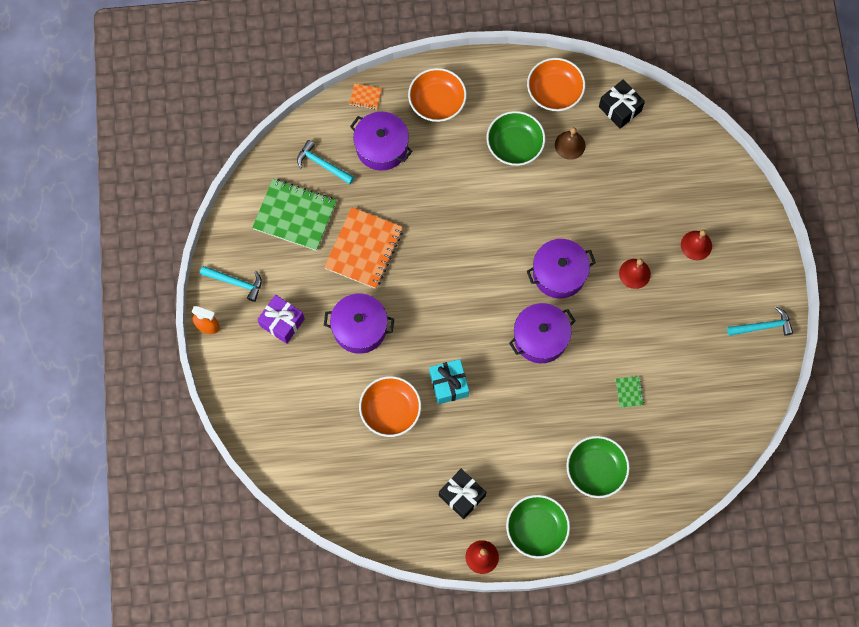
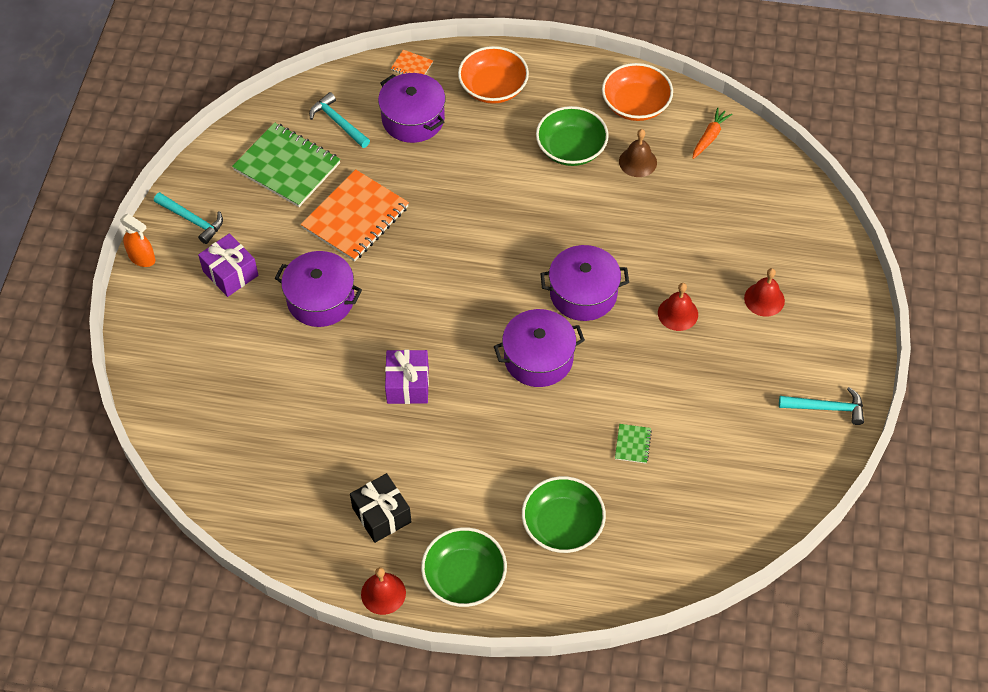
camera: 15 degrees right, 15 degrees down
orange bowl [359,376,421,437] -> none
turquoise gift [430,359,469,404] -> purple gift [385,350,429,404]
black gift [599,80,645,129] -> orange carrot [693,107,733,159]

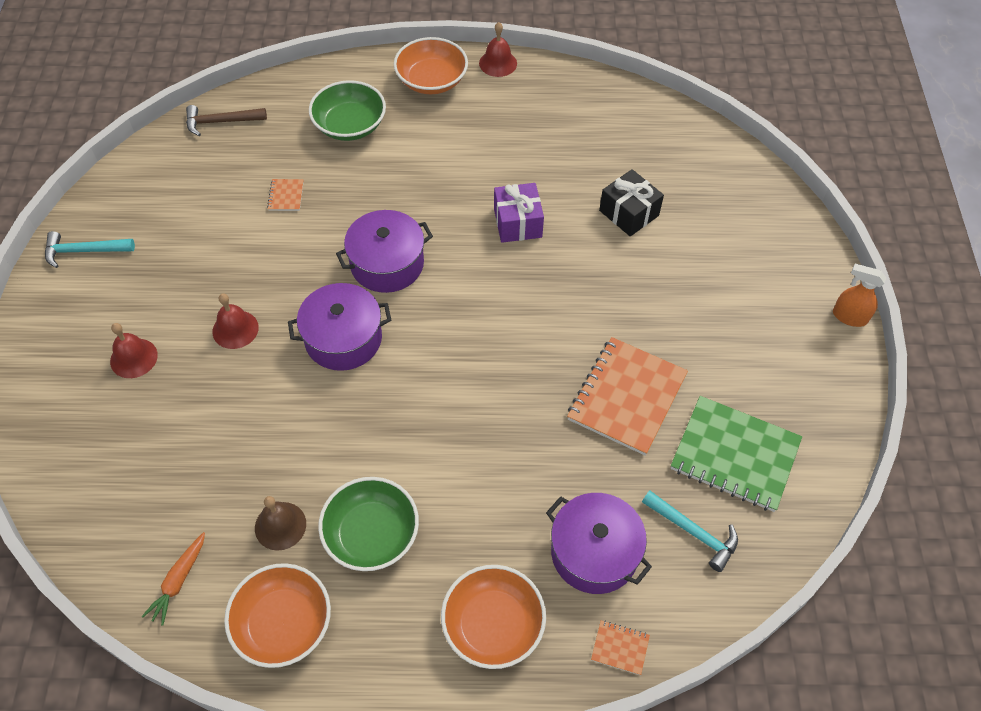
camera: 170 degrees right, 0 degrees up
turquoise hammer [154,192,223,244] -> none
purple gift [198,233,258,297] -> none
purple pot [275,251,362,327] -> none
black gift [350,473,411,543] -> black gift moved to [599,169,664,236]
green bowl [421,527,507,607] -> orange bowl [394,37,468,94]
green notebook [615,424,652,463] -> orange notebook [267,179,304,211]
none -> brown hammer [186,105,267,136]

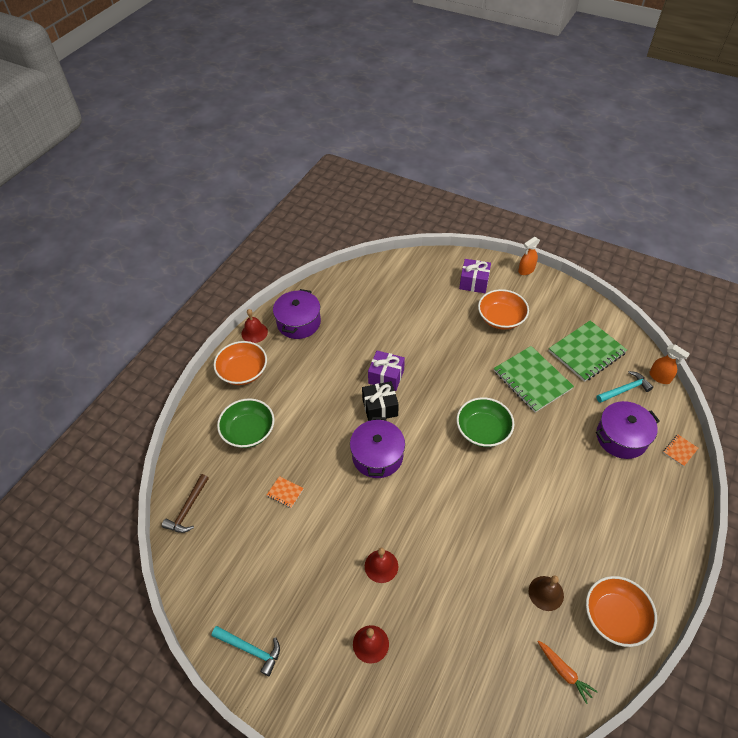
camera: 60 degrees left, 5 degrees down
turquoise hammer [45,231,135,268] -> turquoise hammer turned 90 degrees counterclockwise [212,626,280,676]
purple pot [288,283,391,371] -> purple pot moved to [273,289,321,339]
green bowl [318,477,419,571] -> green bowl moved to [456,397,514,447]
orange bowl [441,565,546,669] -> orange bowl moved to [478,289,529,330]
orange notebook [567,337,688,456] -> green notebook [494,346,574,413]
black gift [599,169,664,236] -> black gift moved to [362,381,399,421]
none -> purple gift [459,259,491,293]
none -> orange spray bottle [649,344,690,384]

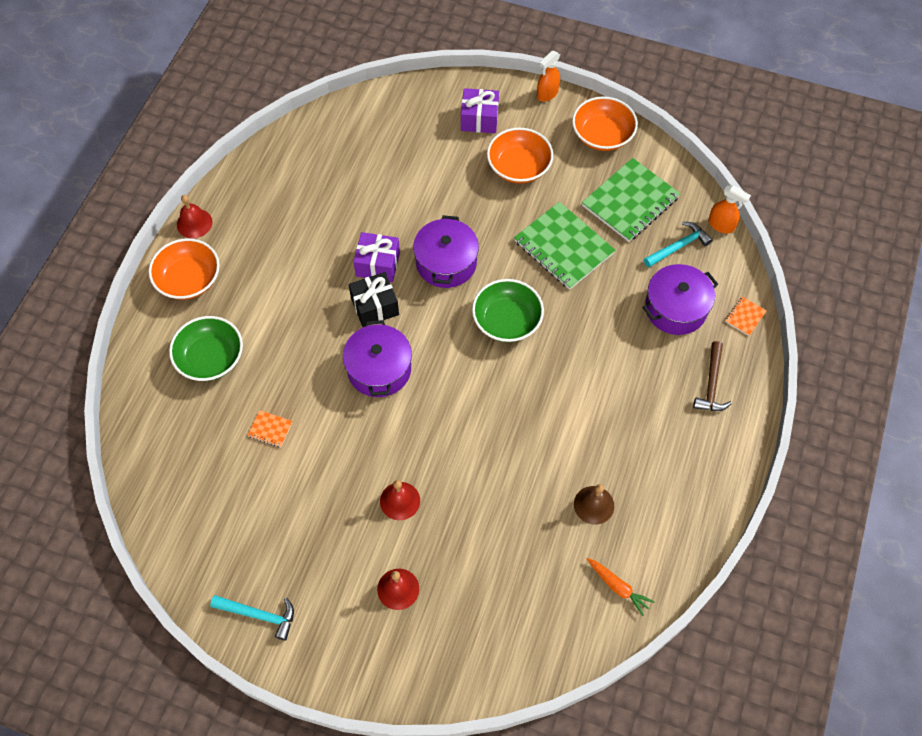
camera: 10 degrees left, 10 degrees up
brown hammer [162,474,209,533] -> brown hammer moved to [693,341,732,411]
purple pot [273,289,321,339] -> purple pot moved to [413,215,479,288]
orange bowl [586,576,657,647] -> orange bowl moved to [572,96,638,151]

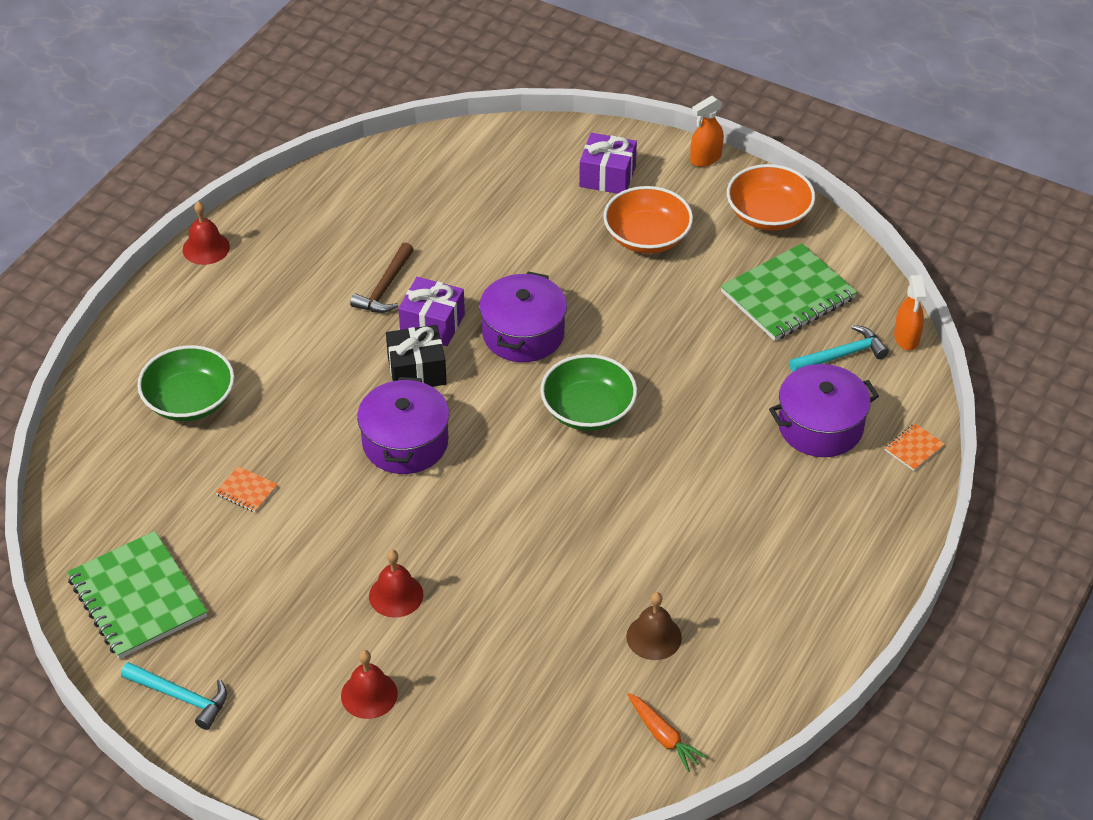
camera: 10 degrees right, 15 degrees down
orange bowl [149,238,220,300] -> none
green notebook [514,202,616,290] -> green notebook moved to [67,531,208,659]
brown hammer [693,341,732,411] -> brown hammer moved to [350,242,414,313]
orange spray bottle [708,185,751,233] -> orange spray bottle turned 45 degrees clockwise [894,275,926,350]

